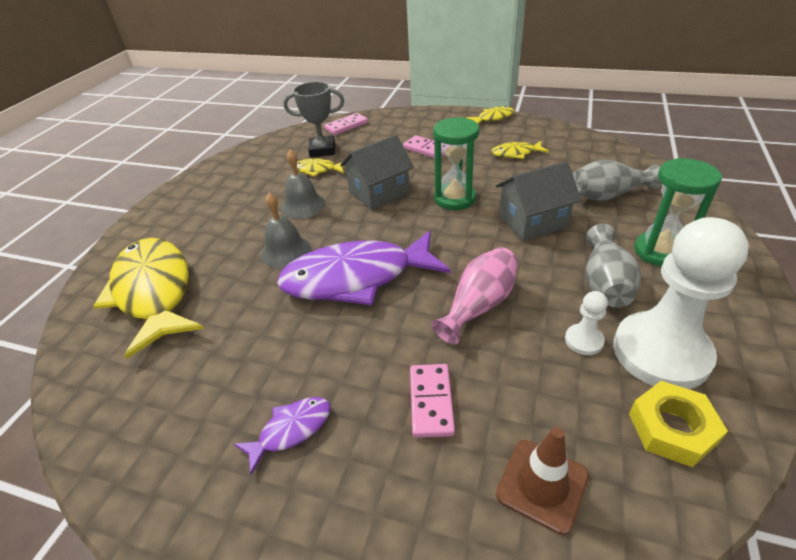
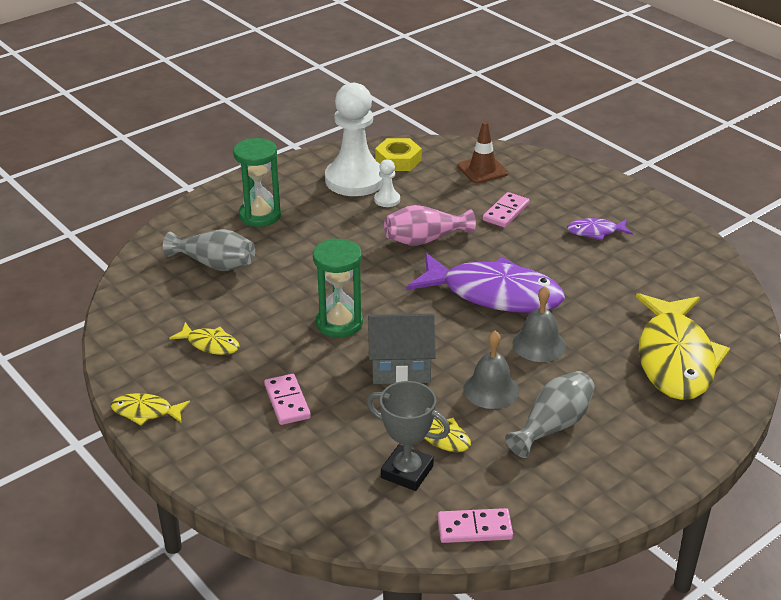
camera: 150 degrees left, 5 degrees down
pink domino [324,113,368,135] -> pink domino moved to [438,508,513,543]
grey house [496,161,581,241] -> none
grey vase [585,224,641,308] -> grey vase moved to [505,371,595,458]

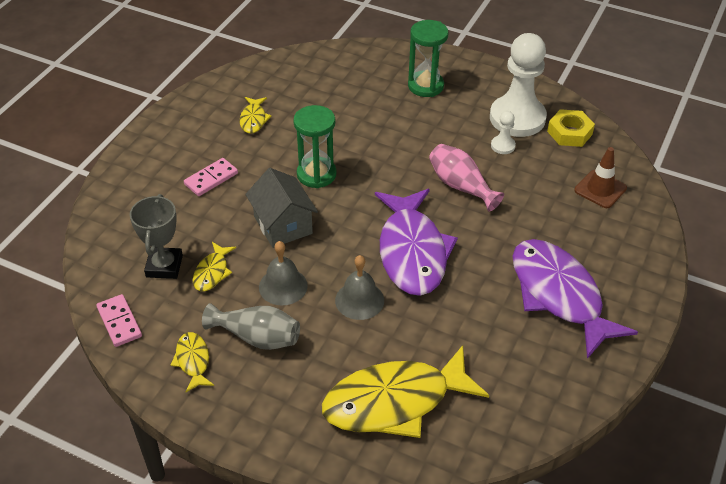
camera: 65 degrees right, 10 degrees up
yellow fish [111,393,190,426] -> yellow fish moved to [171,332,214,392]
grey vase [163,229,255,271] -> none
pink domino [483,192,530,228] -> none
purple fish [567,218,633,240] -> purple fish [513,239,638,359], size x2.25

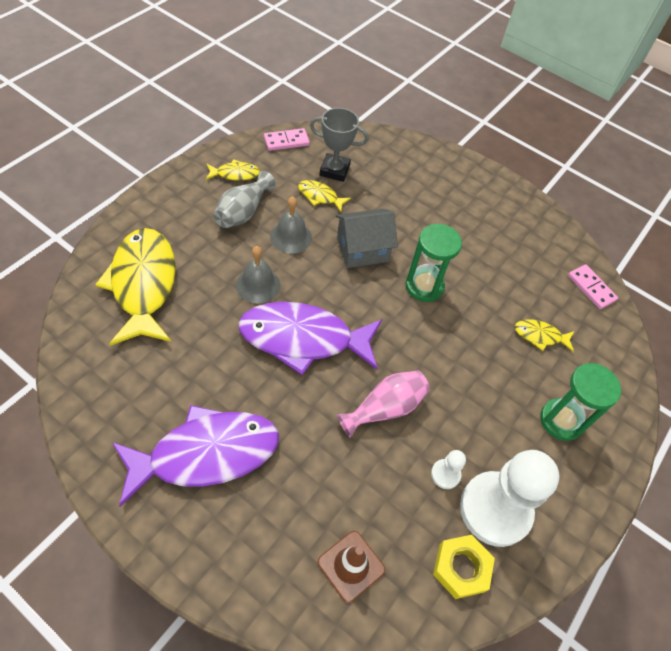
camera: 95 degrees right, 10 degrees up
pink domino [184,158,238,196] -> pink domino moved to [568,264,618,309]
yellow fish [240,97,272,134] -> yellow fish moved to [515,319,574,352]

